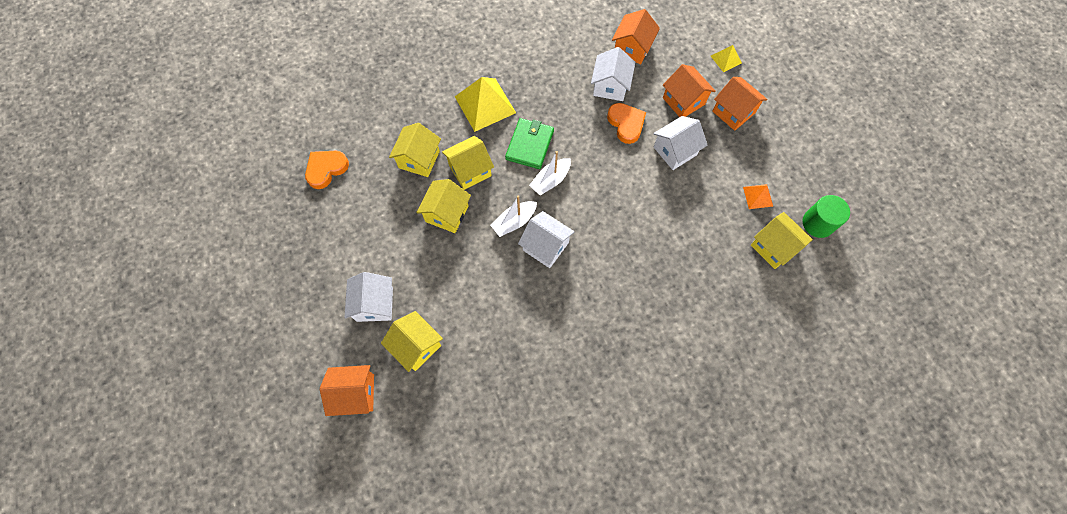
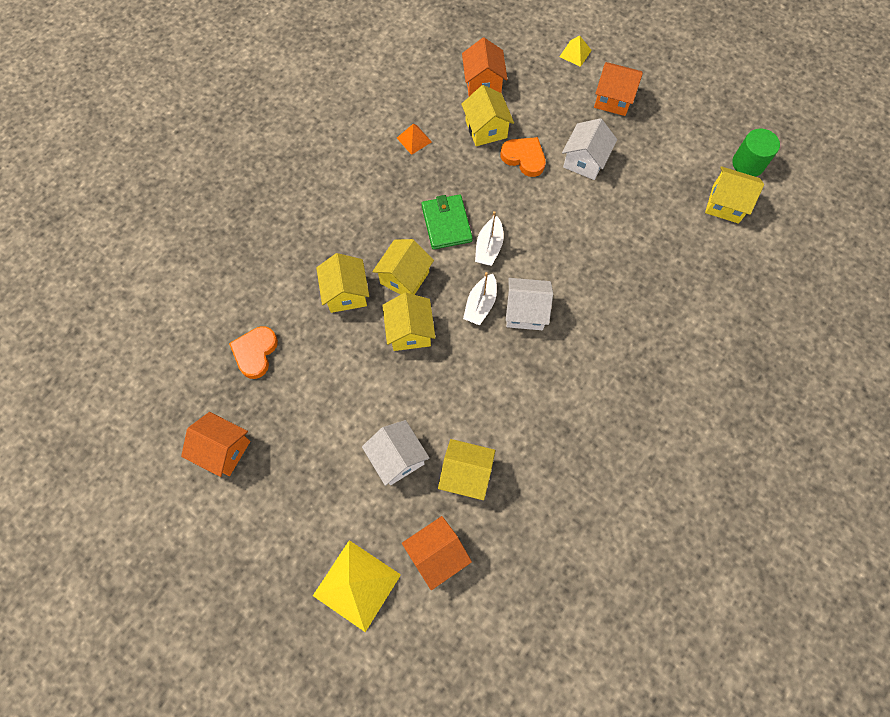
camera: 30 degrees left, 0 degrees up
yellow pyramid [455,77,516,132] -> yellow pyramid moved to [313,540,401,632]
white house [591,47,635,101] -> yellow house [461,85,514,146]
orange house [663,64,716,117] -> orange house moved to [181,412,250,477]
orange pyramid [743,184,773,209] -> orange pyramid moved to [397,124,432,155]

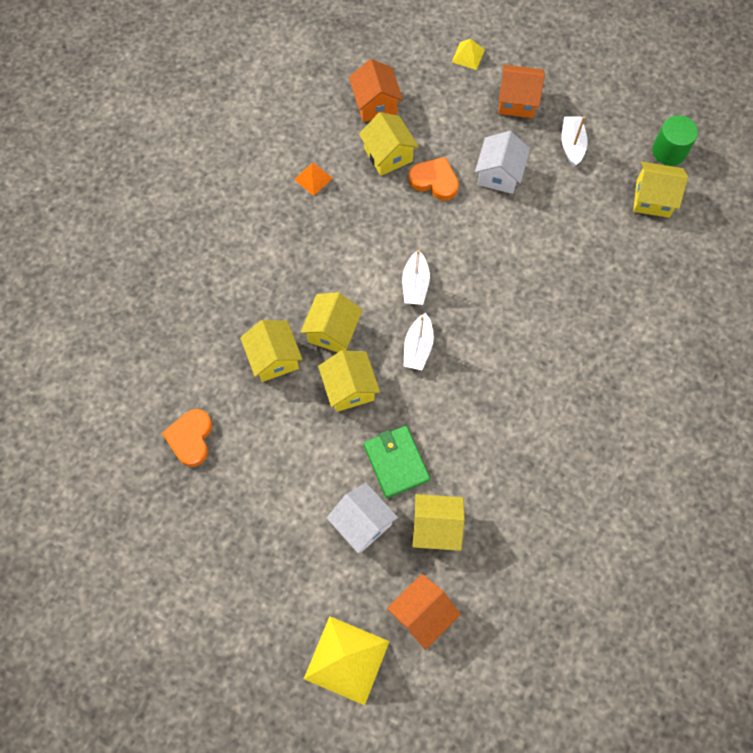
camera: 10 degrees left, 0 degrees up
orange house [181,412,250,477] -> none
green wallet [421,194,473,250] -> green wallet moved to [364,426,430,498]
white house [506,278,553,330] -> none
none -> white boat [562,116,588,167]

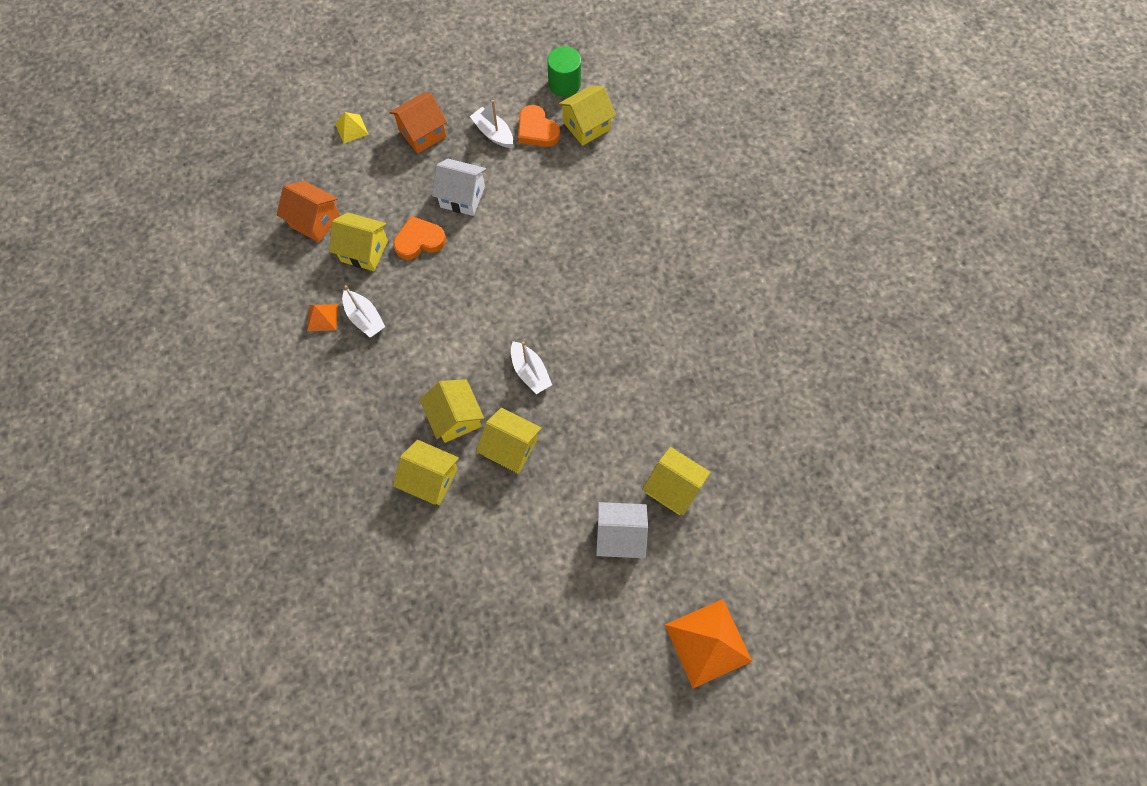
camera: 45 degrees left, 0 degrees up
orange heart [162,409,212,467] -> orange heart moved to [518,105,560,147]
yellow pyramid [304,616,390,705] -> orange pyramid [665,599,752,688]
green wallet [364,426,430,498] -> none
orange house [387,574,461,650] -> none
white boat [402,250,430,305] -> white boat moved to [342,285,385,338]
yellow house [412,494,465,551] -> yellow house turned 75 degrees clockwise [643,447,710,515]
white house [475,131,530,194] -> white house turned 45 degrees counterclockwise [432,159,486,216]

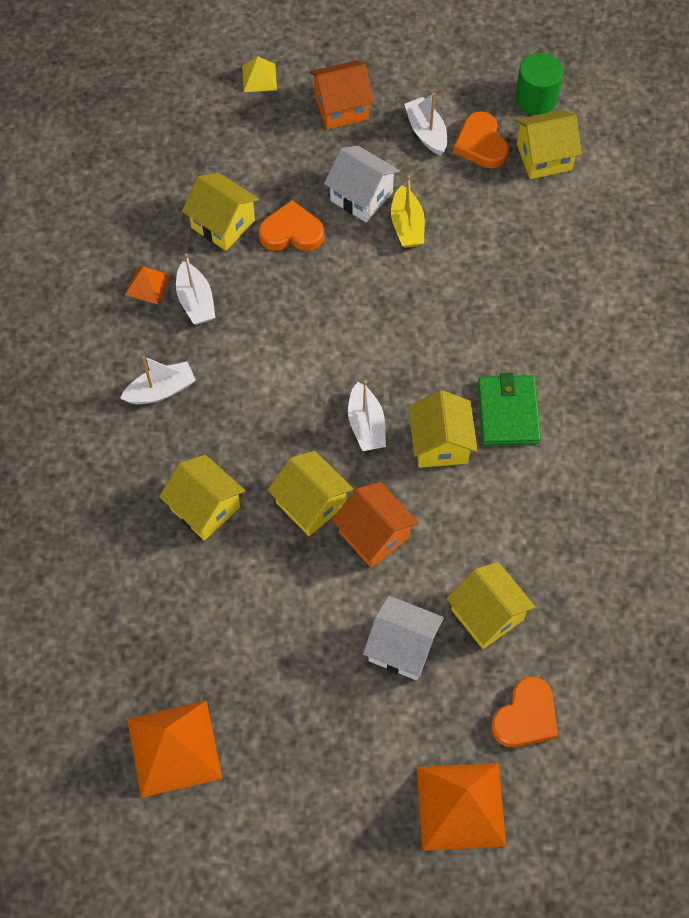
camera: 20 degrees right, 5 degrees down
orange house [277,181,340,242] -> orange house moved to [332,482,418,568]
yellow house [420,379,484,443] -> yellow house moved to [408,390,478,468]
none -> white boat [120,356,196,404]
none -> orange pyramid [127,700,222,798]
none -> yellow boat [391,175,425,248]
none -> green wallet [478,373,541,445]
none -> orange heart [491,676,558,748]

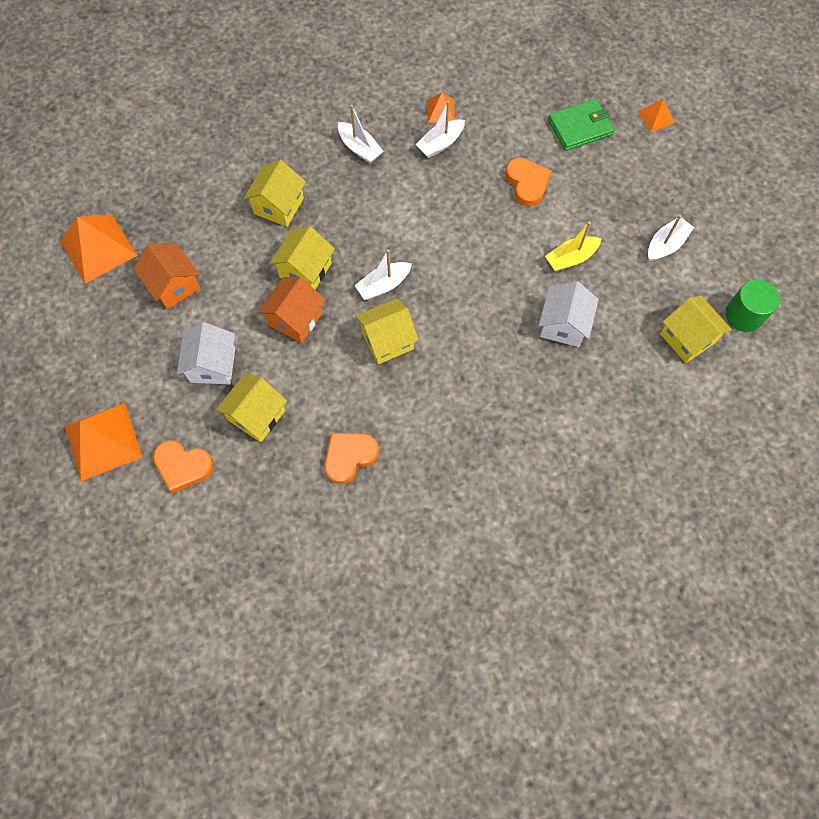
camera: 70 degrees right, 5 degrees up
yellow house [182,173,259,251] -> none
yellow pyramid [242,56,277,92] -> orange pyramid [637,99,675,132]
orange house [309,60,374,130] -> orange house moved to [133,243,201,309]
white house [324,146,400,223] -> white house moved to [539,281,599,347]
orange heart [453,111,509,168] -> orange heart moved to [325,433,379,484]
green wallet [478,373,541,445] -> green wallet moved to [548,99,615,151]

